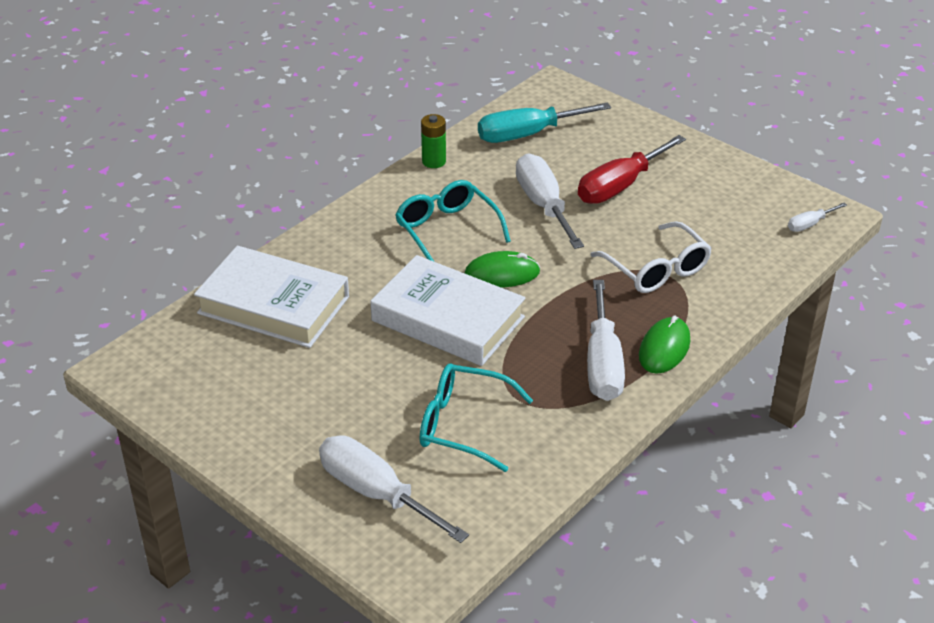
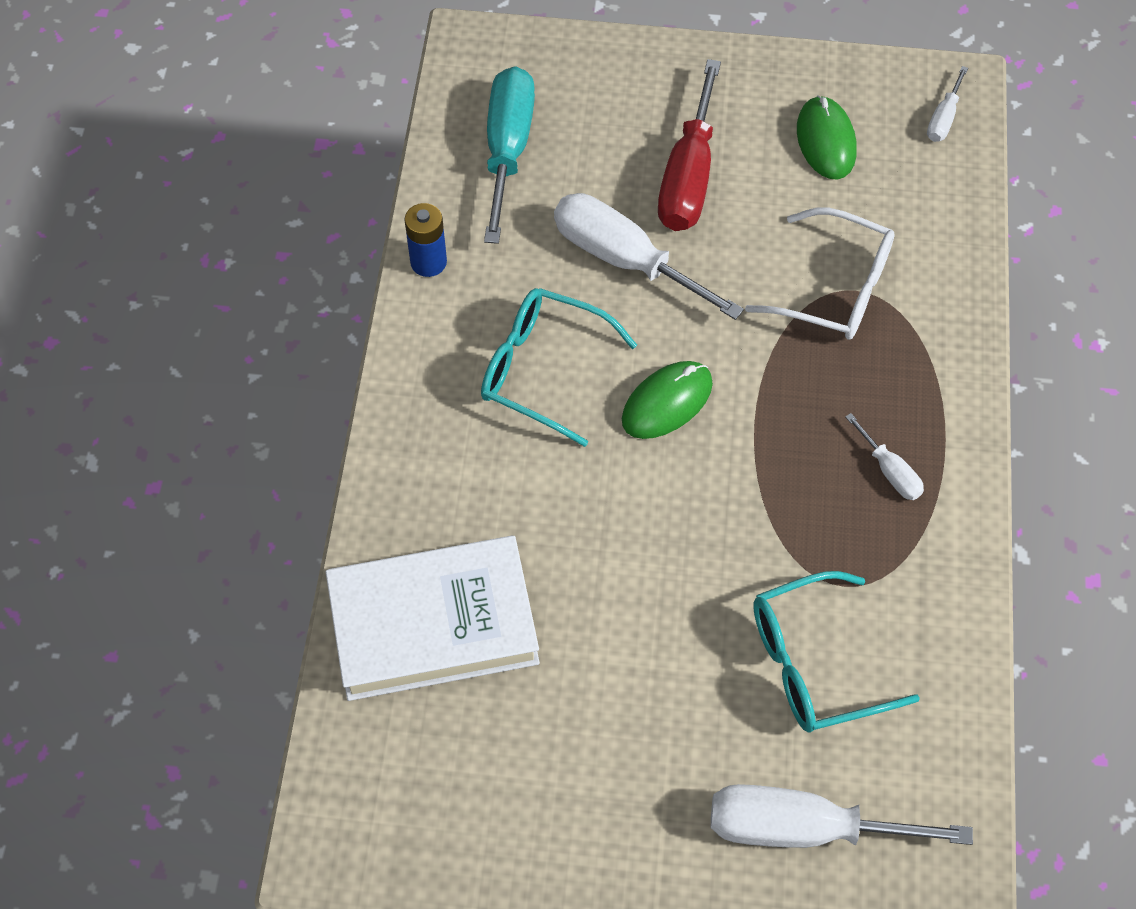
camera: 35 degrees left, 20 degrees up
white book [370,255,525,366] -> none
green battery [421,114,446,168] -> blue battery [405,203,447,277]
turquoise screwdriver [478,102,611,143] -> turquoise screwdriver turned 150 degrees clockwise [484,66,535,244]
white screwdriver [587,280,625,401] -> white screwdriver [845,413,924,500], size x0.48
green mouse [639,315,690,374] -> green mouse moved to [797,95,857,179]

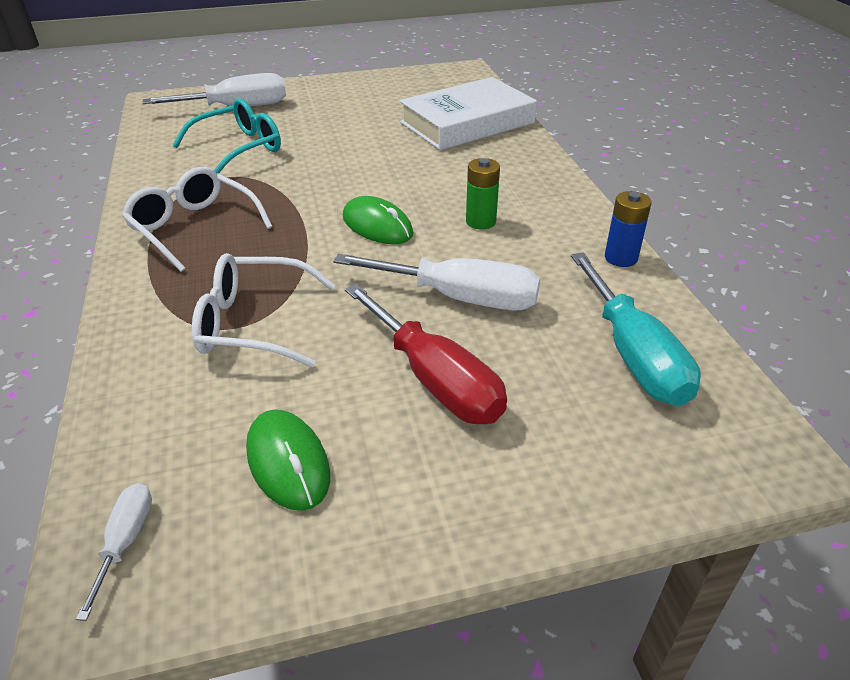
camera: 160 degrees right, 20 degrees down
turquoise glasses [481,288,637,447] -> green battery [466,158,500,229]
green mouse [622,361,713,439] -> green mouse turned 75 degrees counterclockwise [343,196,413,244]
red screwdriver [658,59,721,231] -> red screwdriver turned 150 degrees clockwise [345,284,507,424]
white screwdriver [845,413,924,500] -> white glasses [122,167,273,272]

